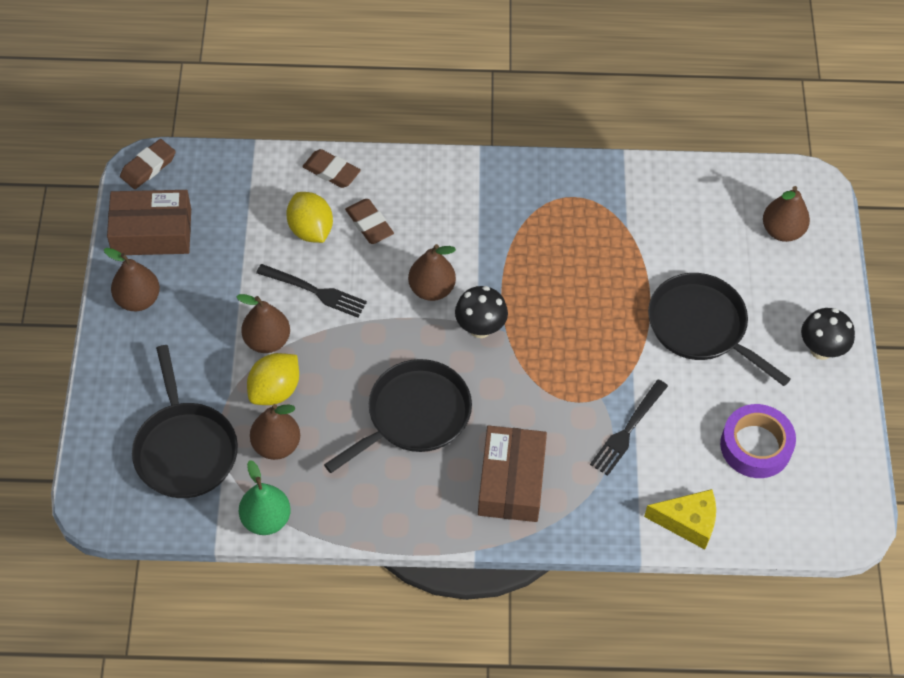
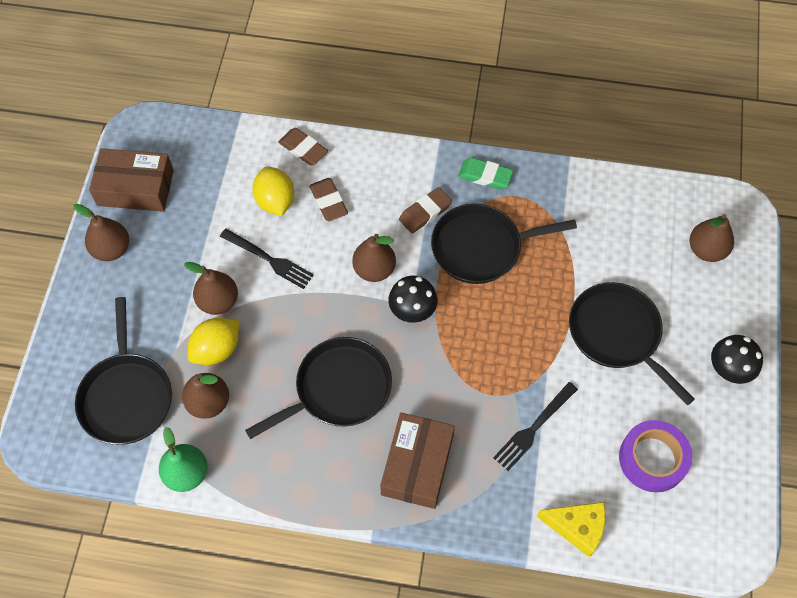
camera: 10 degrees right, 5 degrees up
brown eraser [120,139,176,189] -> brown eraser moved to [399,187,452,233]
none -> black pan [431,204,577,284]
none -> green eraser [458,157,513,189]

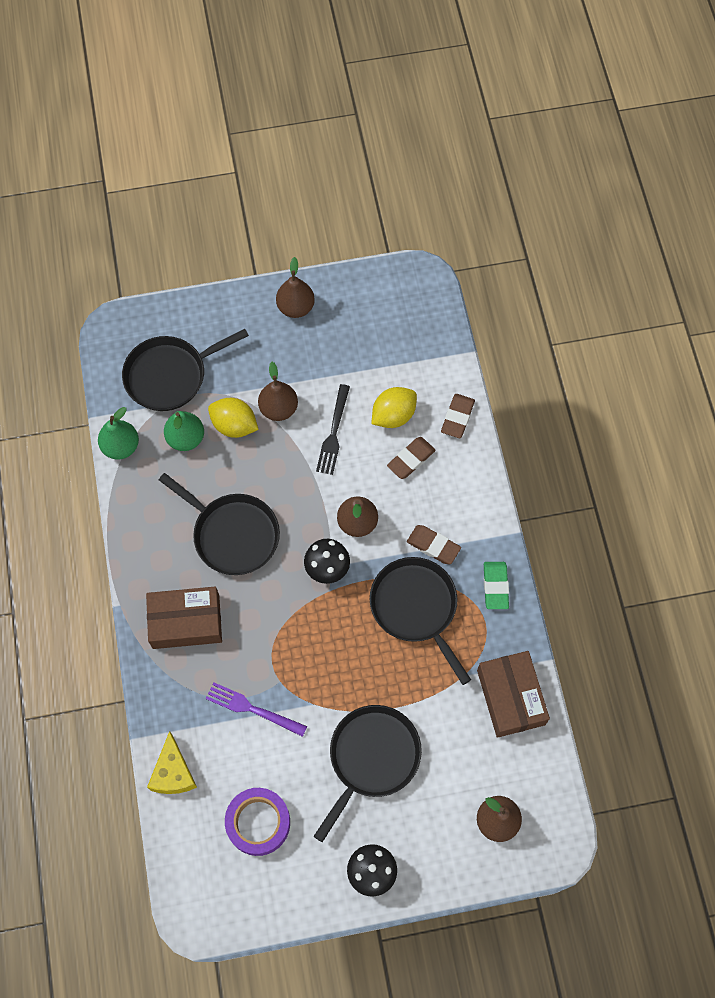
camera: 70 degrees right, 5 degrees up
brown box [89,148,174,212] -> brown box moved to [477,651,550,738]
brown pear [182,373,229,419] -> green pear [164,411,204,451]
black fork [493,382,578,471] -> purple fork [206,682,307,737]

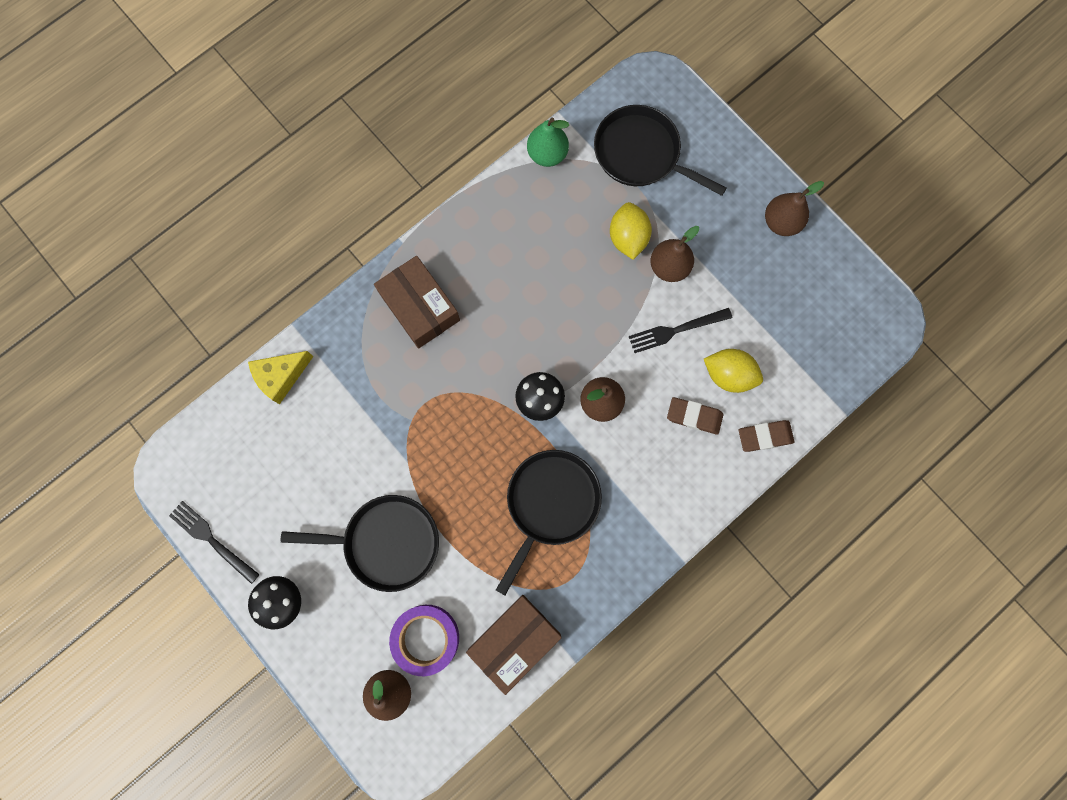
camera: 60 degrees right, 10 degrees up
black pan [159,473,280,575] -> none
green pear [164,411,204,451] -> none
purple fork [206,682,307,737] -> none
purple tape [225,788,290,856] -> purple tape moved to [389,605,459,676]
brown eraser [407,525,461,564] -> none
green eraser [484,562,509,609] -> none
none -> black fork [169,501,260,584]

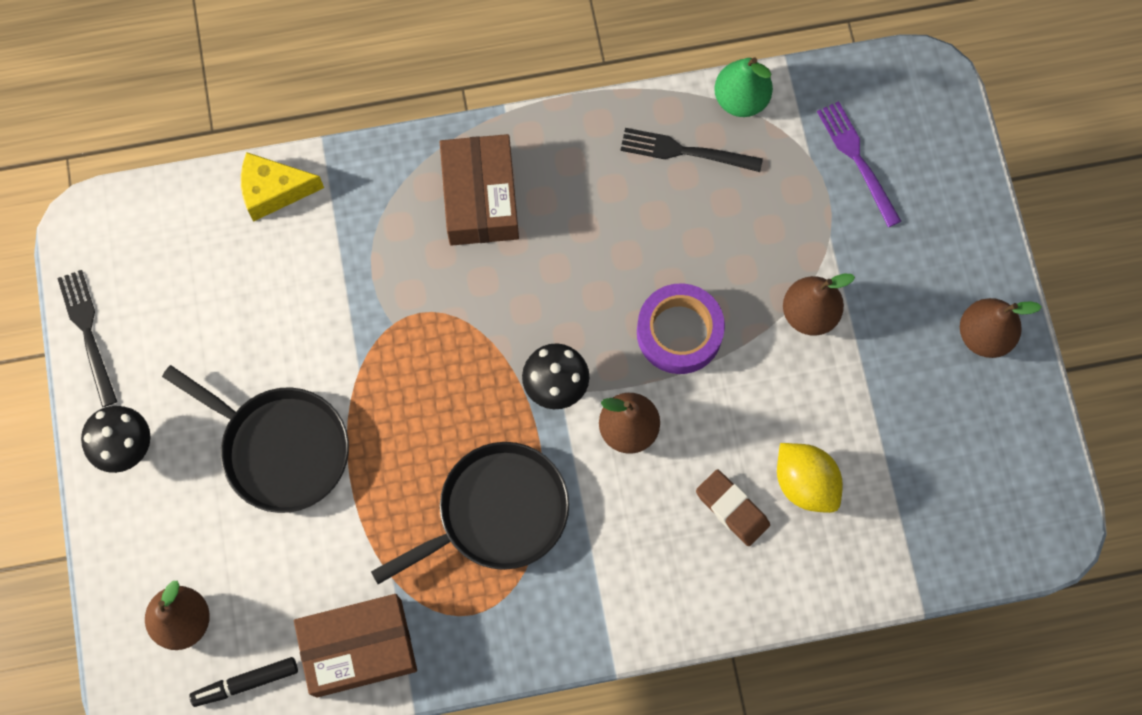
camera: 30 degrees right, 5 degrees down
purple tape [389,605,459,676] -> purple tape moved to [637,283,725,374]
black pan [594,105,727,196] -> purple fork [817,101,901,227]
yellow lemon [610,202,652,260] -> none
black fork [629,308,732,353] -> black fork moved to [620,128,763,172]
brown eraser [739,420,794,452] -> none
none -> black marker [189,657,298,707]

